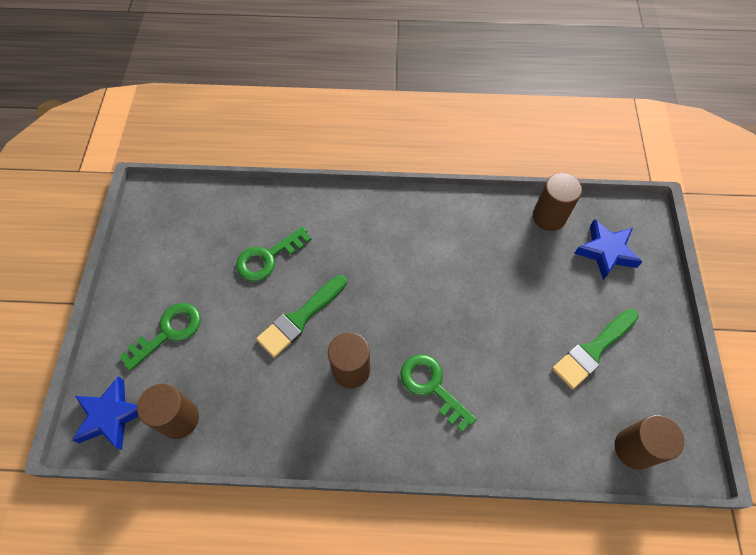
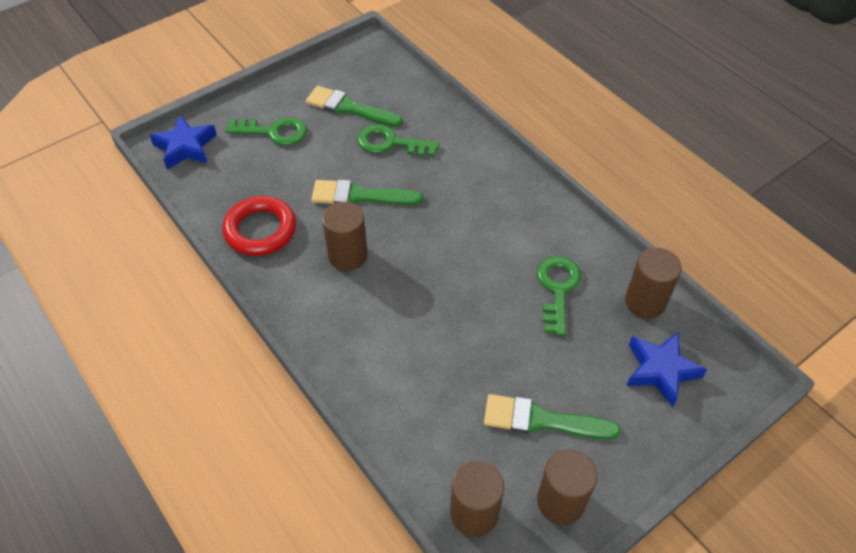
camera: 50 degrees right, 10 degrees down
brown cylinder [137,384,199,439] -> brown cylinder moved to [537,449,597,525]
green key [400,354,477,432] -> green key moved to [537,256,581,336]
none -> red ring [222,196,296,256]
none -> green brush [306,86,403,127]

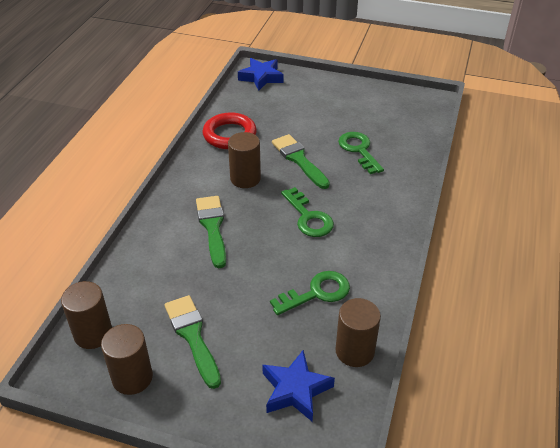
camera: 55 degrees right, 10 degrees down
green key [225,117,307,145] -> green key moved to [281,187,334,237]
green brush [306,86,403,127] -> green brush moved to [196,196,226,268]

